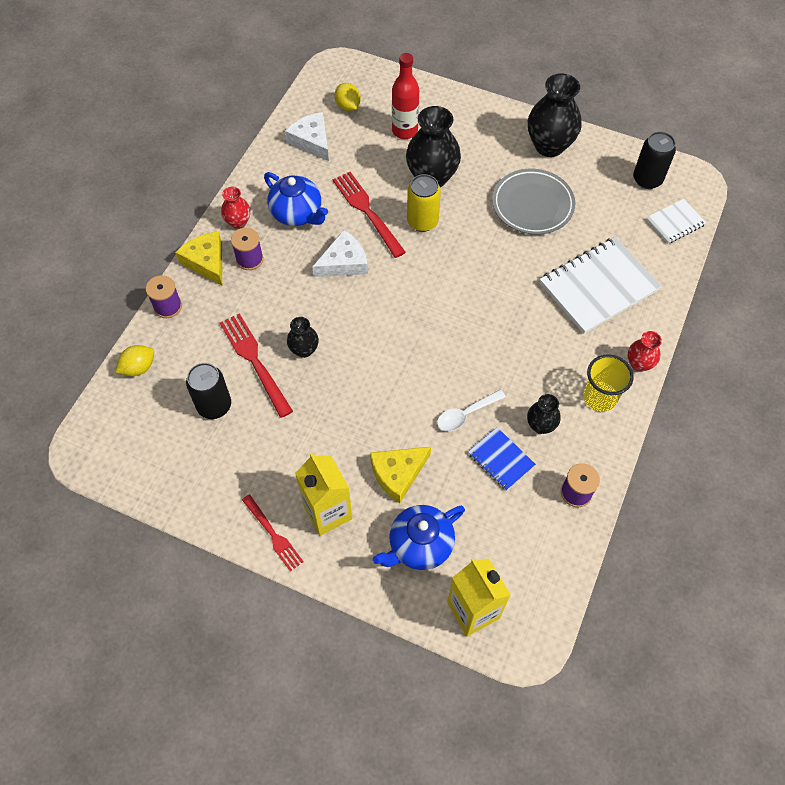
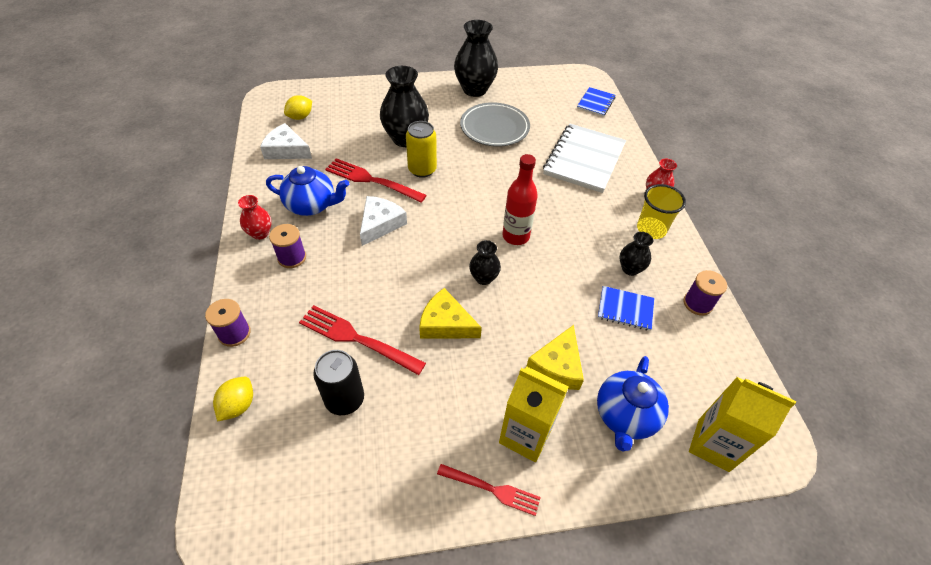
camera: 35 degrees left, 10 degrees down
yellow cheese [175,231,222,286] -> yellow cheese moved to [419,288,482,338]
black vase [287,317,319,358] -> black vase moved to [469,240,501,285]
yellow lemon [335,83,361,111] -> yellow lemon turned 75 degrees counterclockwise [284,95,312,120]
red bottle [392,53,419,139] -> red bottle moved to [502,154,538,245]
white spoon [437,390,506,431] -> none
black can [633,132,676,189] -> none
white notebook [646,199,706,244] -> blue notebook [577,87,616,116]

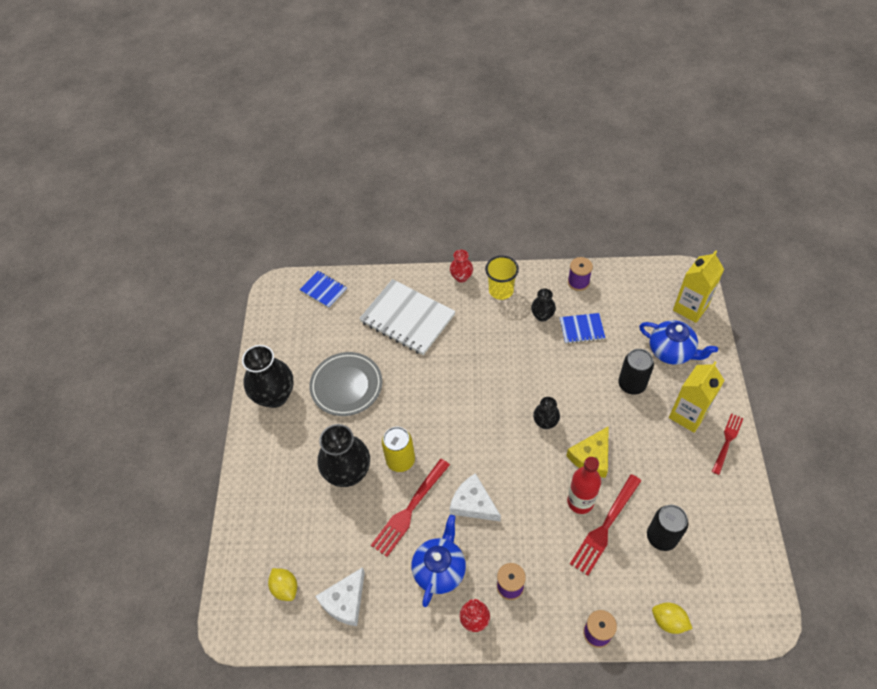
camera: 75 degrees left, 5 degrees up
red bottle [502,154,538,245] -> red bottle moved to [567,457,601,514]
yellow cheese [526,325,584,390] -> black can [618,349,654,395]
blue notebook [598,286,654,331] -> blue notebook turned 60 degrees clockwise [560,313,605,344]

